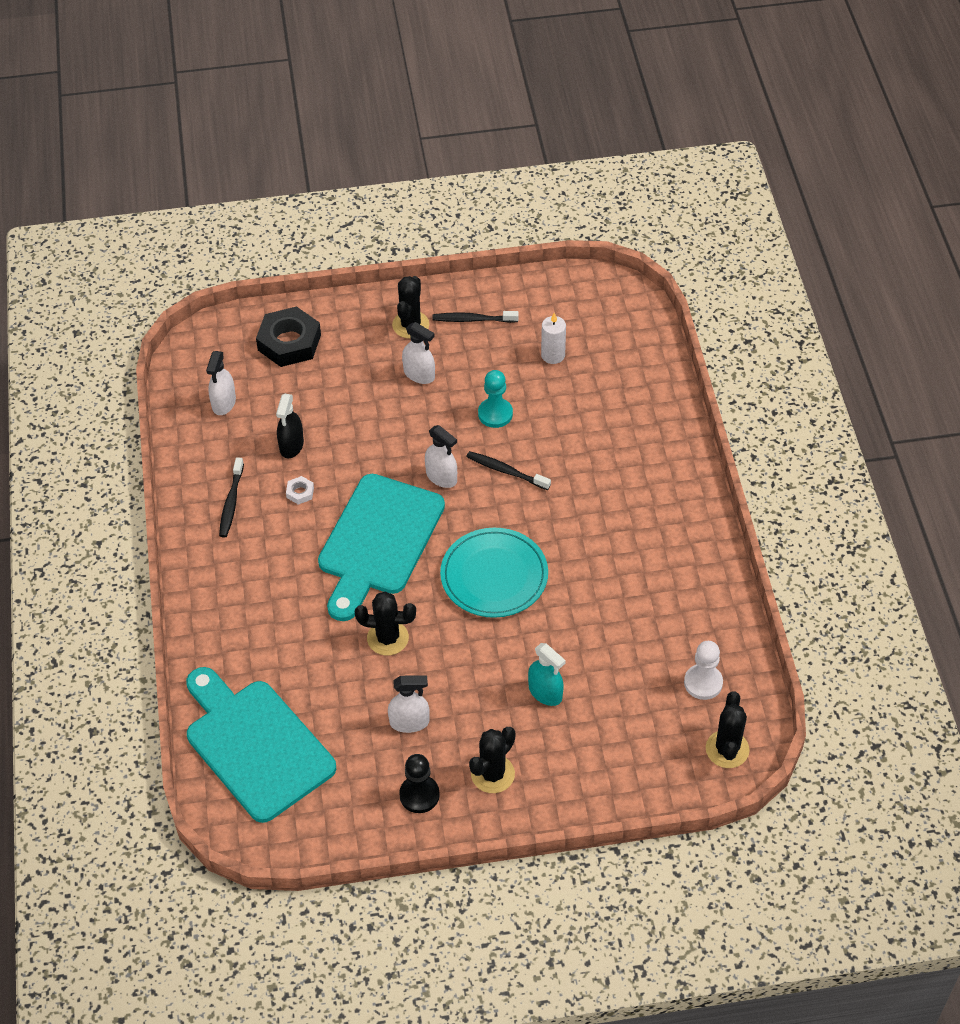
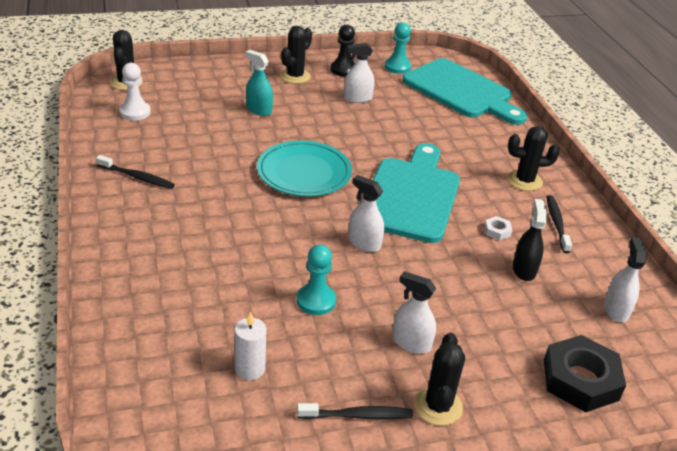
camera: 170 degrees right, 15 degrees down
black cactus [355,591,416,656] -> black cactus moved to [508,126,560,191]
black toothbrush [466,451,551,490] -> black toothbrush moved to [96,155,175,189]
none -> turquoise pawn [385,22,411,74]

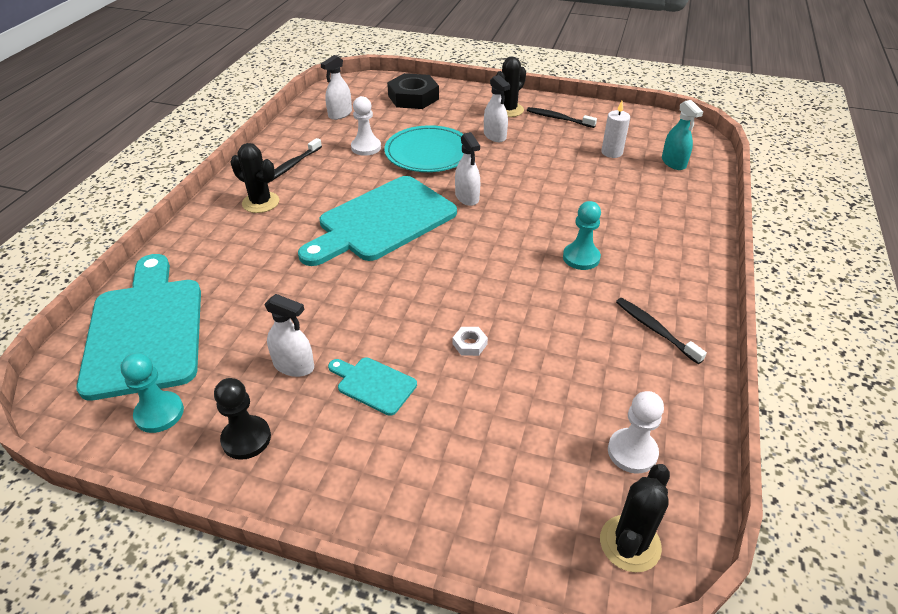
camera: 145 degrees left, 5 degrees up
turquoise spray bottle [245,50,273,116] -> turquoise spray bottle moved to [662,100,703,170]
turquoise plate [257,141,352,196] -> turquoise plate moved to [384,125,463,172]
black cactus [280,26,312,84] -> none
turquoise pawn [297,245,336,315] -> turquoise pawn moved to [563,201,601,270]
white nut [484,216,512,240] -> white nut moved to [453,327,488,356]
black spray bottle [513,199,547,281] -> white pawn [351,96,381,156]
none -> turquoise cutting board [328,357,417,416]

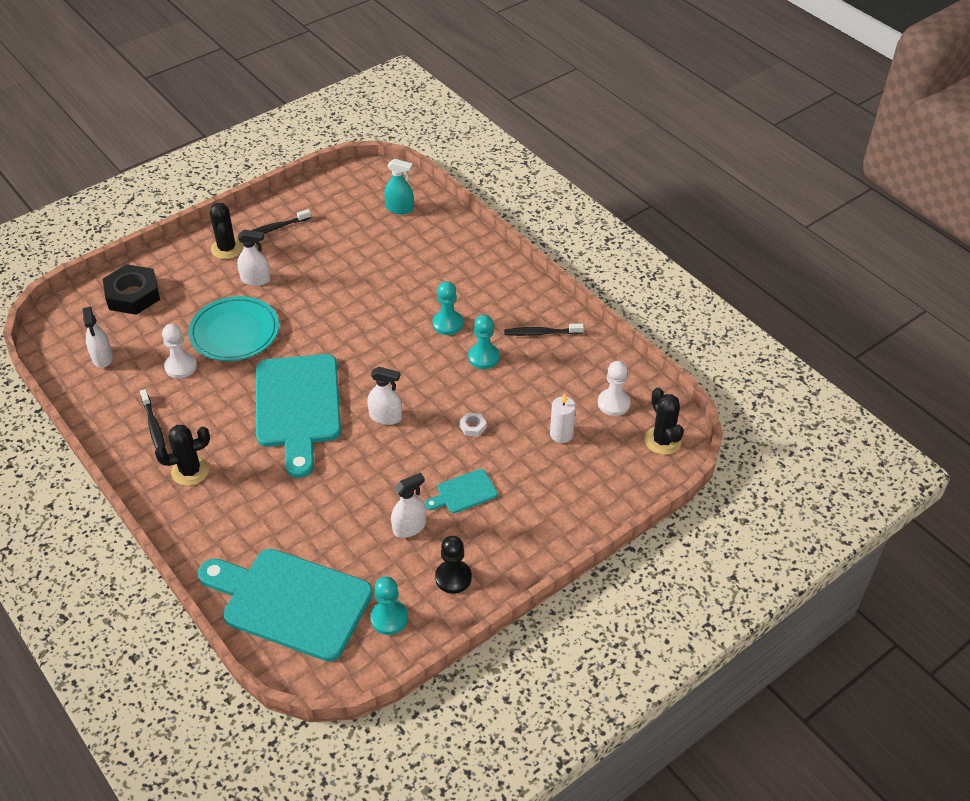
camera: 55 degrees left, 5 degrees up
white spray bottle [455,132,480,206] -> white spray bottle moved to [367,367,402,425]
white candle [601,101,630,158] -> white candle moved to [550,393,576,443]
none -> turquoise pawn [468,315,500,369]

